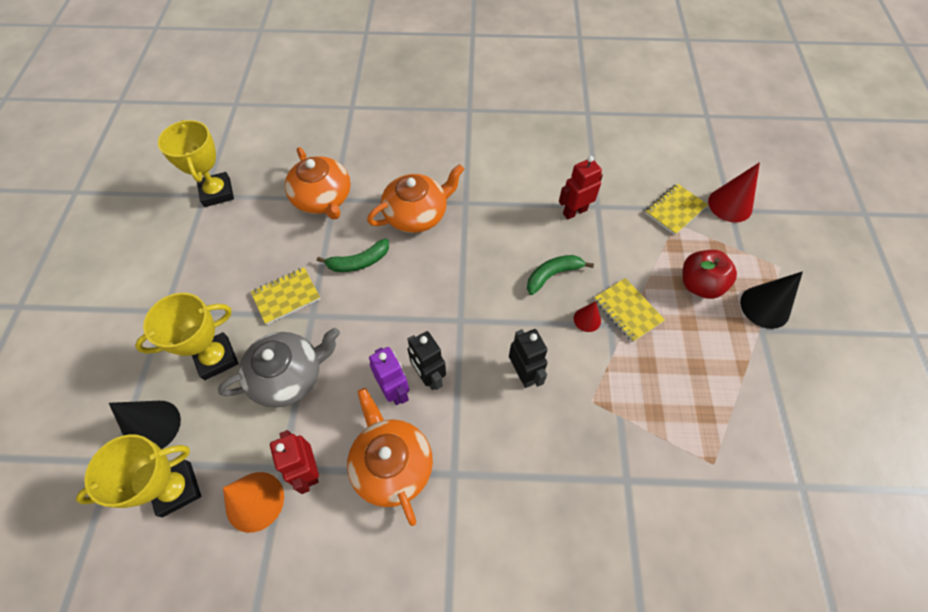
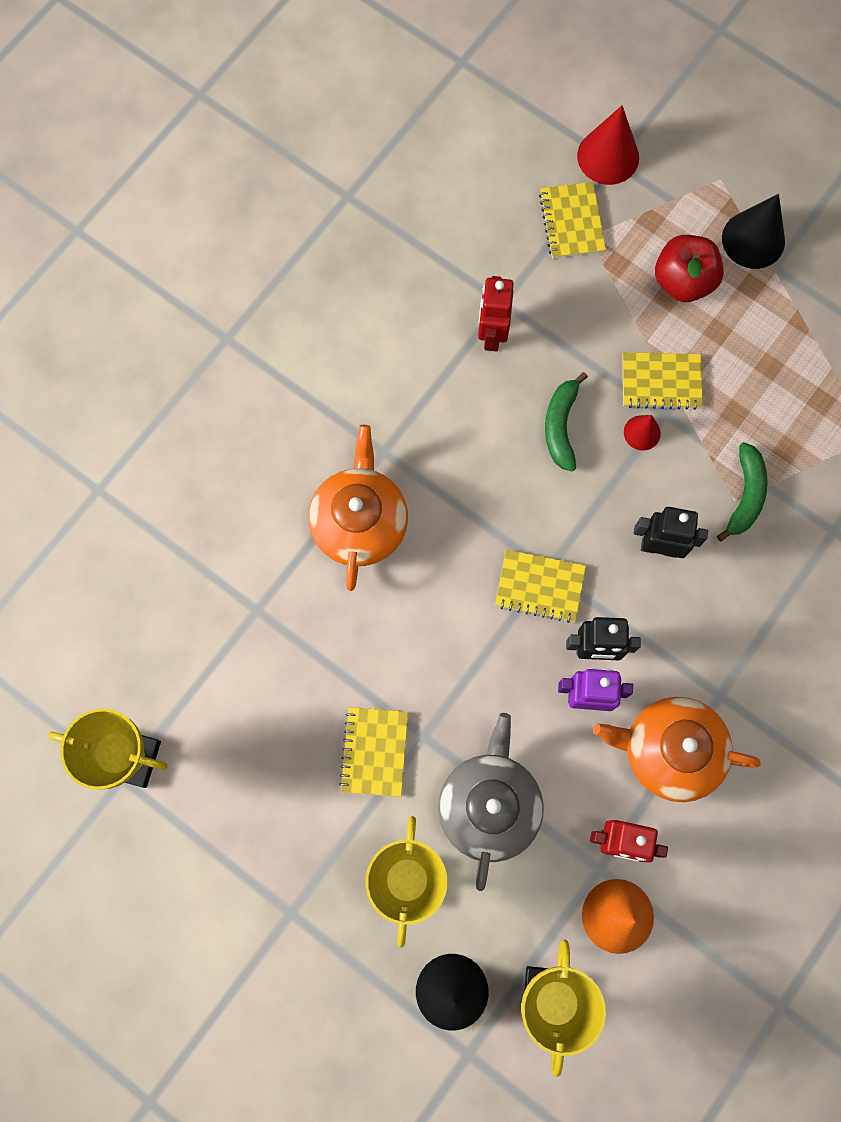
camera: 55 degrees left, 15 degrees up
orange teapot [285,147,351,220] -> none
green banana [317,238,389,272] -> green banana moved to [717,442,768,542]
none -> yellow notebook [495,549,586,623]

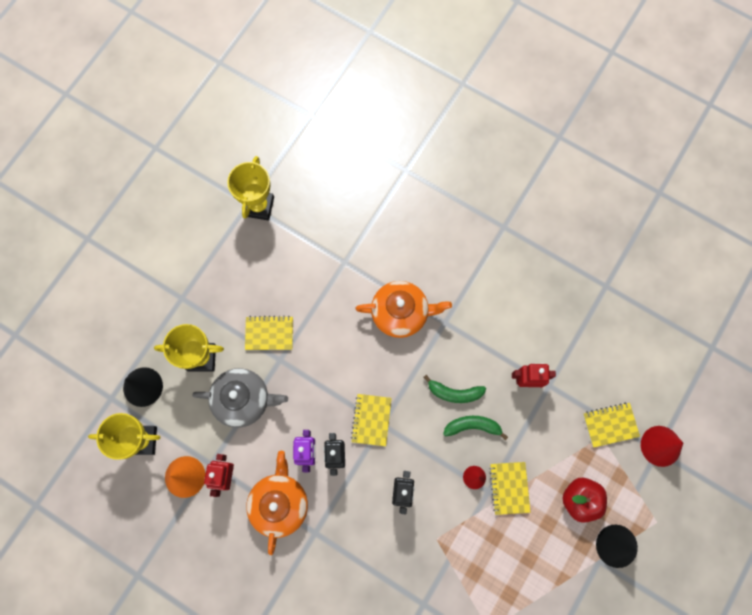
camera: 85 degrees right, 0 degrees up
green banana [717,442,768,542] -> green banana moved to [423,375,486,403]

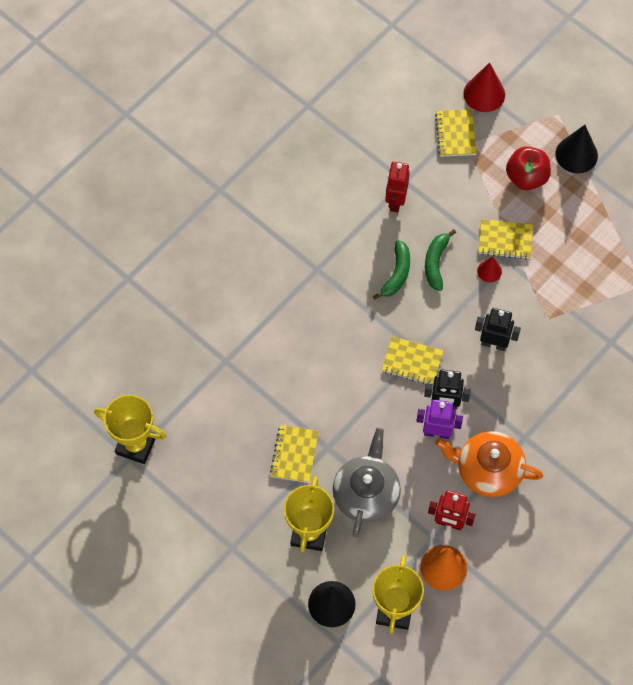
camera: 80 degrees left, 10 degrees down
orange teapot [355,281,452,338] -> none

